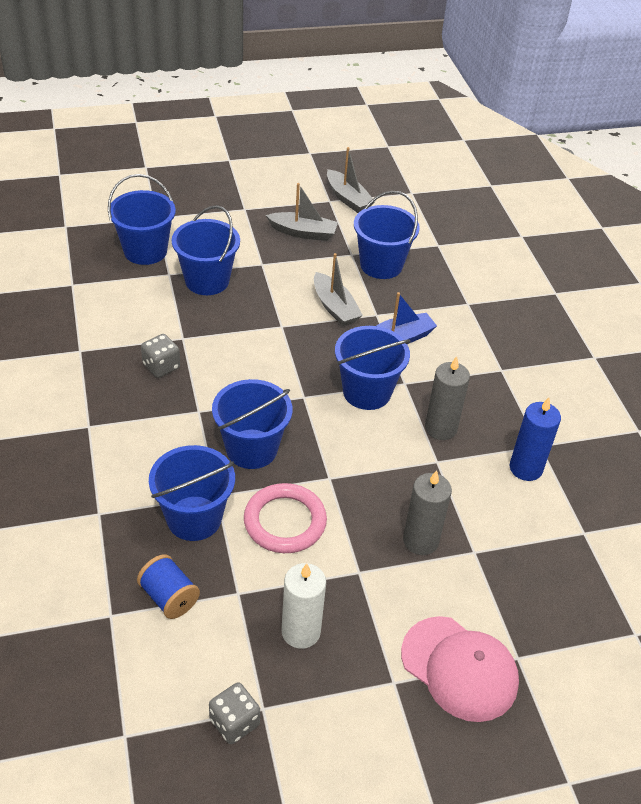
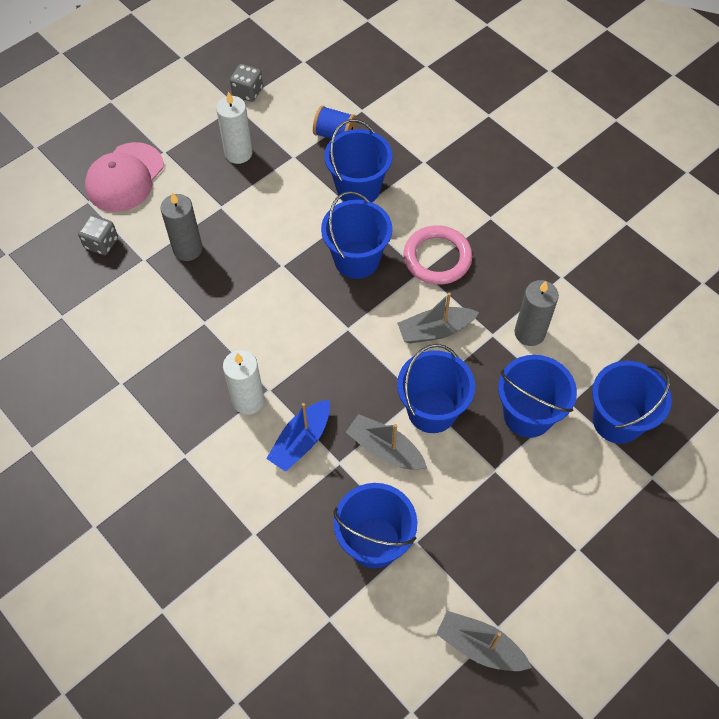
camera: 155 degrees right, 15 degrees up
grey dice [141,334,180,378] -> grey dice moved to [78,215,118,255]
pink ring [244,483,327,553] -> pink ring moved to [403,225,472,285]
grey boat [266,183,338,241] -> grey boat moved to [397,293,479,343]
blue bucket [335,326,410,410] -> blue bucket moved to [397,344,475,433]
pink cap [401,616,519,722] -> pink cap turned 75 degrees counterclockwise [85,142,164,212]
grey candle [425,356,470,440] -> grey candle moved to [514,280,559,346]
blue candle [510,398,561,481] -> none
none -> white candle [223,350,264,415]

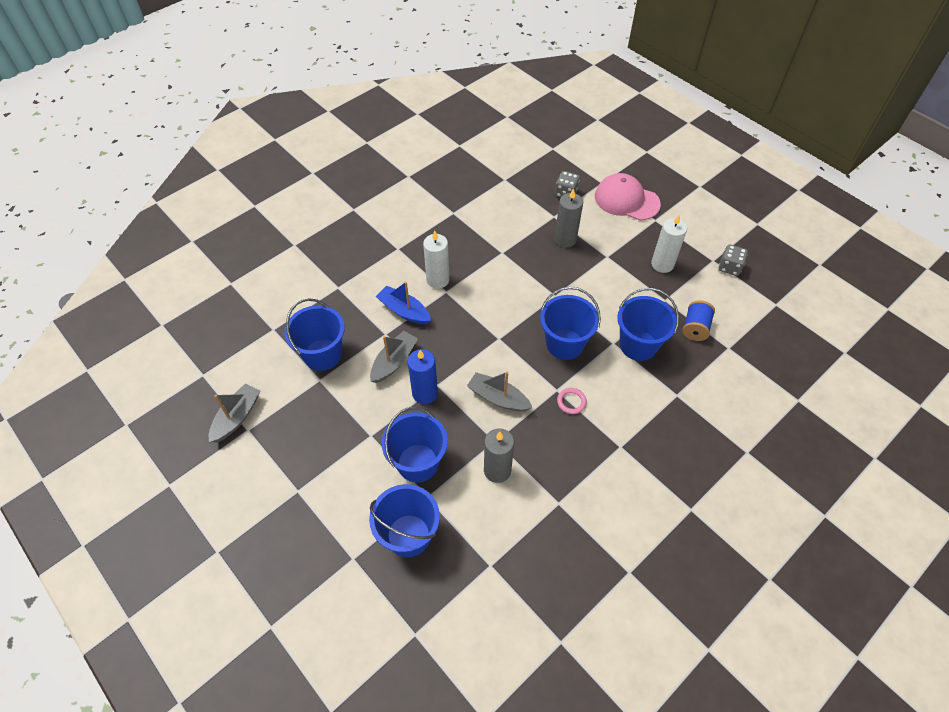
camera: 90 degrees right, 5 degrees down
grey boat [397,293,479,343] -> grey boat turned 45 degrees counterclockwise [467,372,533,412]
blue bucket [397,344,475,433] -> blue candle [407,349,438,404]
pink ring [403,225,472,285] -> pink ring [557,388,587,414], size x0.49

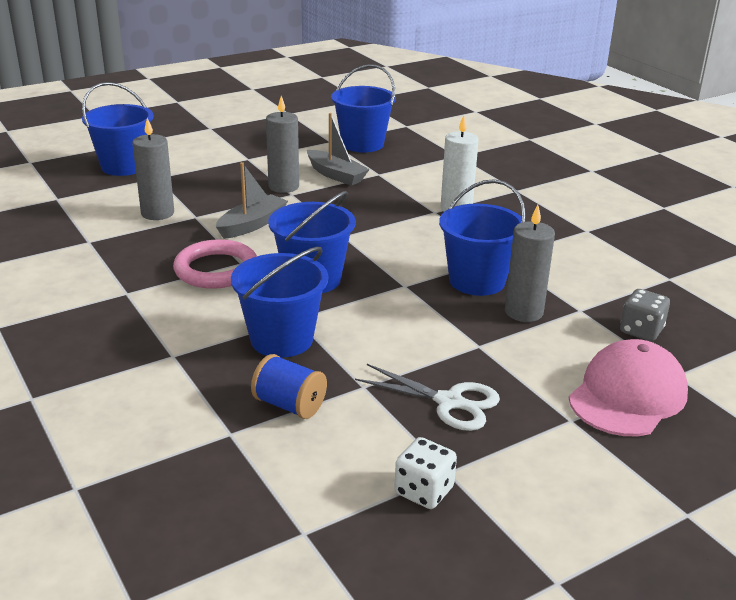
camera: 100 degrees right, 25 degrees down
grey boat [209,383,260,442] -> none
blue boat [376,282,431,324] -> none
blue bucket [382,407,448,483] -> blue bucket moved to [439,179,526,296]
blue candle [407,349,438,404] -> grey candle [266,96,299,193]
pink ring [557,388,587,414] -> pink ring [173,239,257,289], size x2.02
white candle [651,214,687,273] -> white scissors [355,364,500,431]
grey dice [719,244,748,276] -> white dice [394,437,457,509]

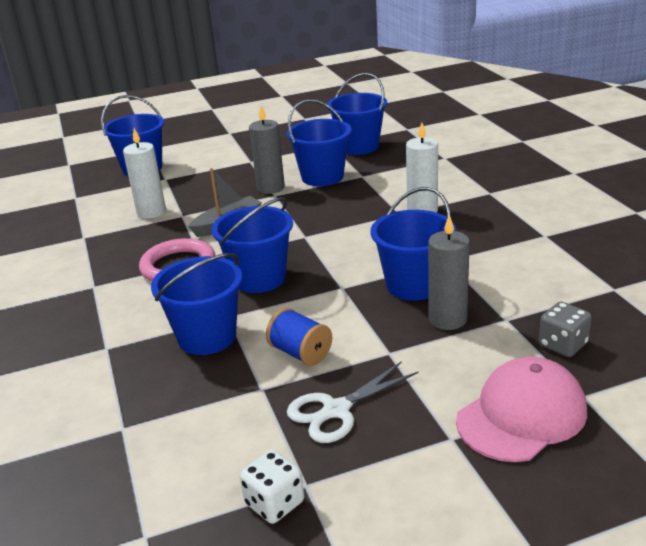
camera: 15 degrees right, 0 degrees up
grey candle [132,118,174,220] -> white candle [123,128,166,219]
blue spool [251,354,327,419] -> blue spool moved to [266,308,332,366]
grey boat [307,113,370,186] -> blue bucket [287,99,352,186]
white scissors [355,364,500,431] -> white scissors turned 105 degrees clockwise [287,361,418,443]

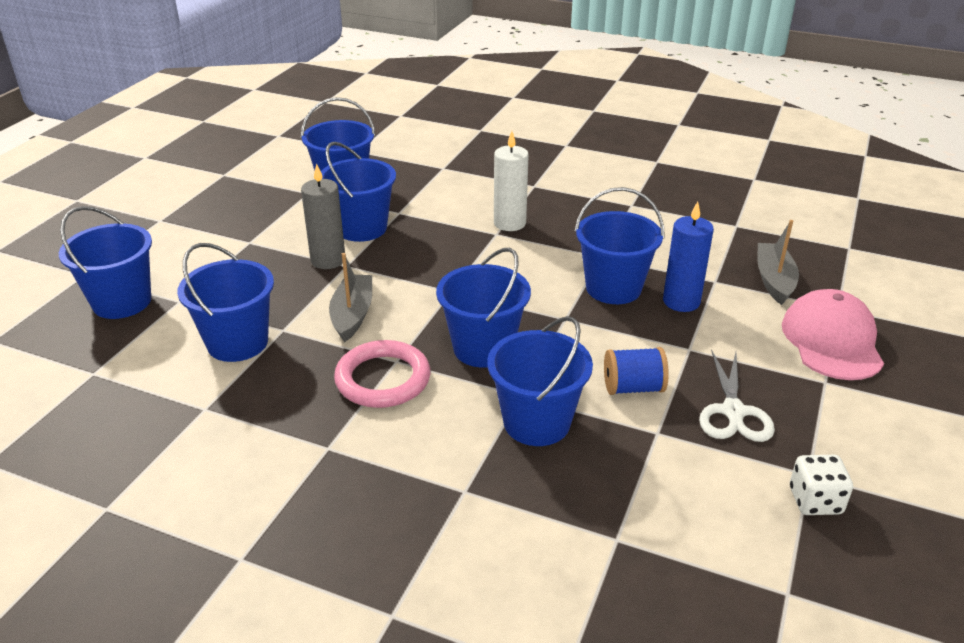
camera: 50 degrees left, 5 degrees up
white candle [123,128,166,219] -> blue bucket [177,243,274,362]
grey candle [428,215,470,330] -> blue candle [663,201,714,312]
grey dice [539,301,592,357] -> grey boat [757,220,799,305]

